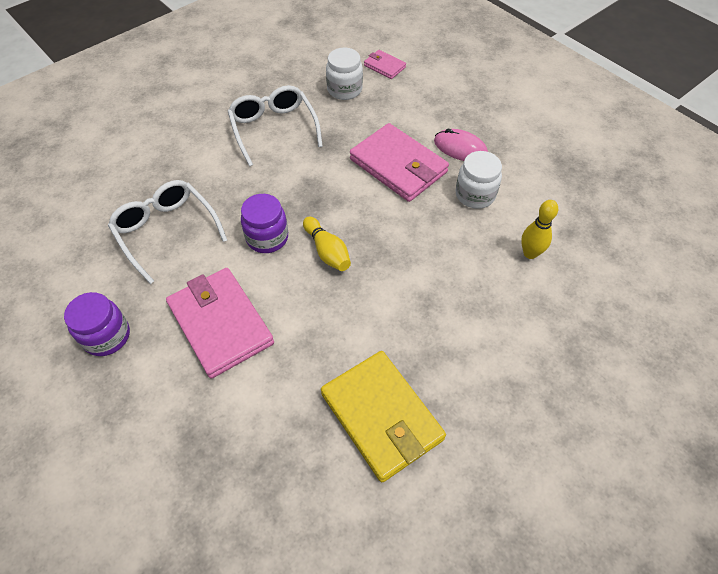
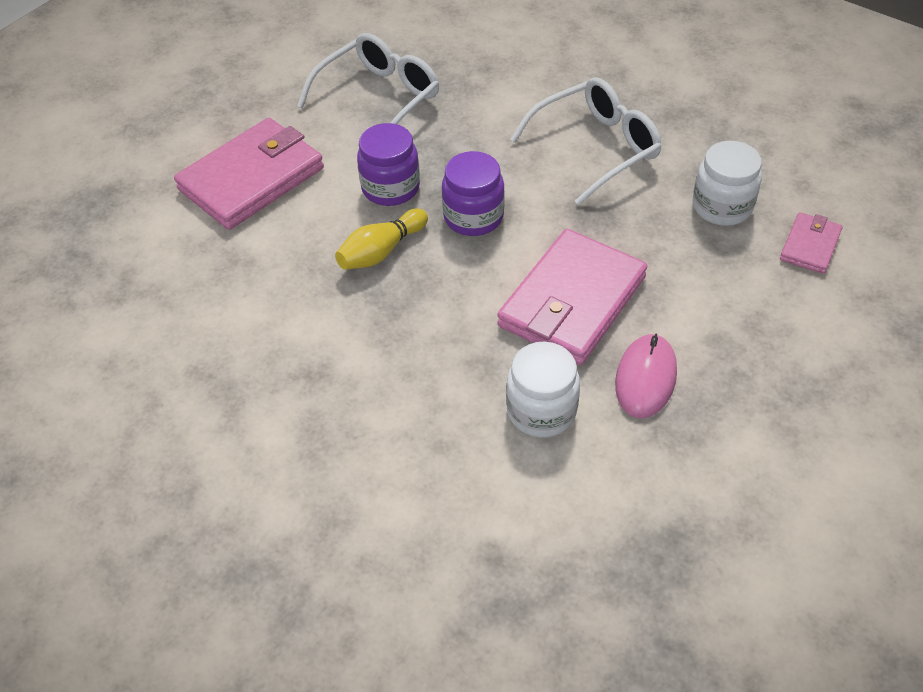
camera: 80 degrees right, 5 degrees down
purple jar [64,292,130,356] -> purple jar moved to [442,151,505,236]
yellow wallet [321,351,446,482] -> none
yellow bowling pin [521,200,558,259] -> none

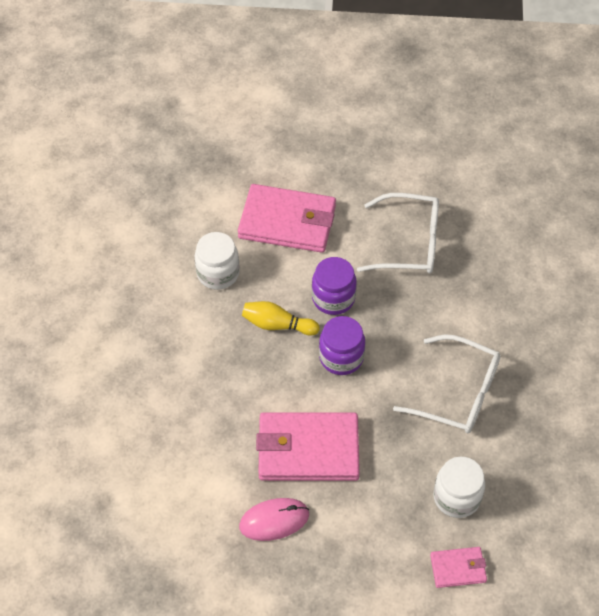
camera: 55 degrees right, 5 degrees up
white jar [506,342,580,437] -> white jar moved to [195,232,240,290]

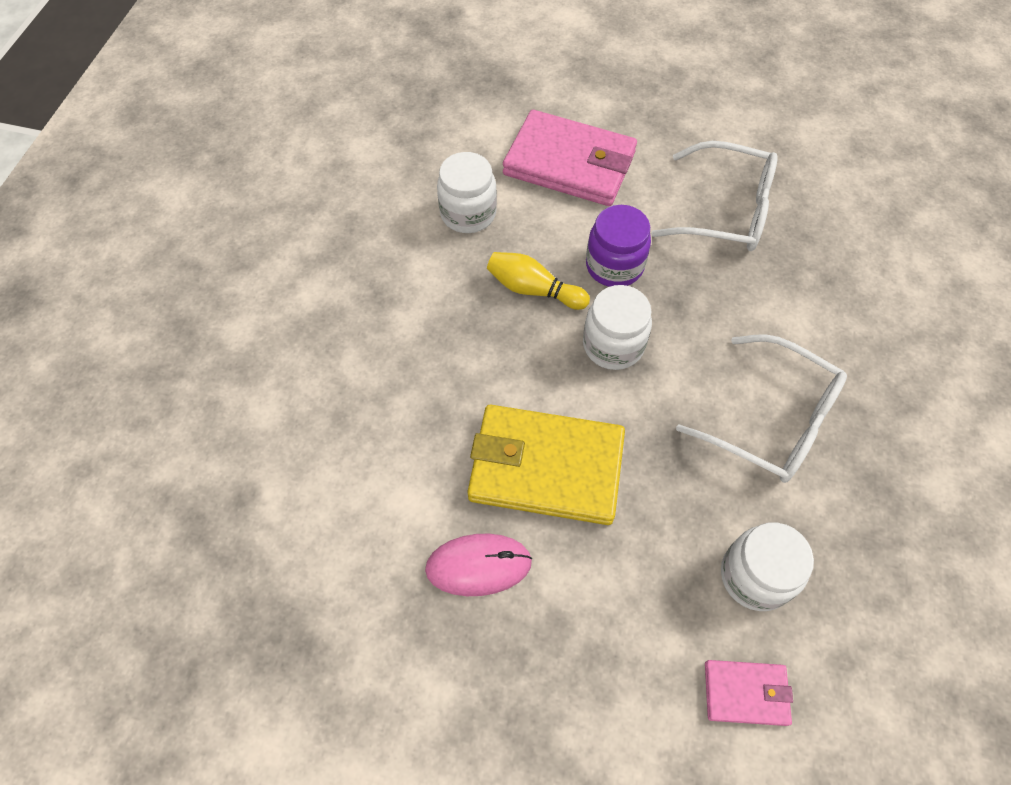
camera: 10 degrees right, 5 degrees up
pink wallet [256,412,360,481] -> yellow wallet [467,405,625,525]
purple jar [319,316,365,375] -> white jar [583,285,652,370]

